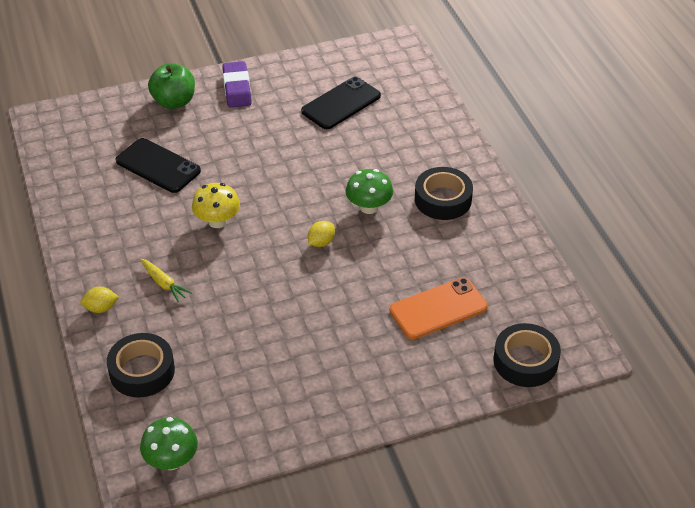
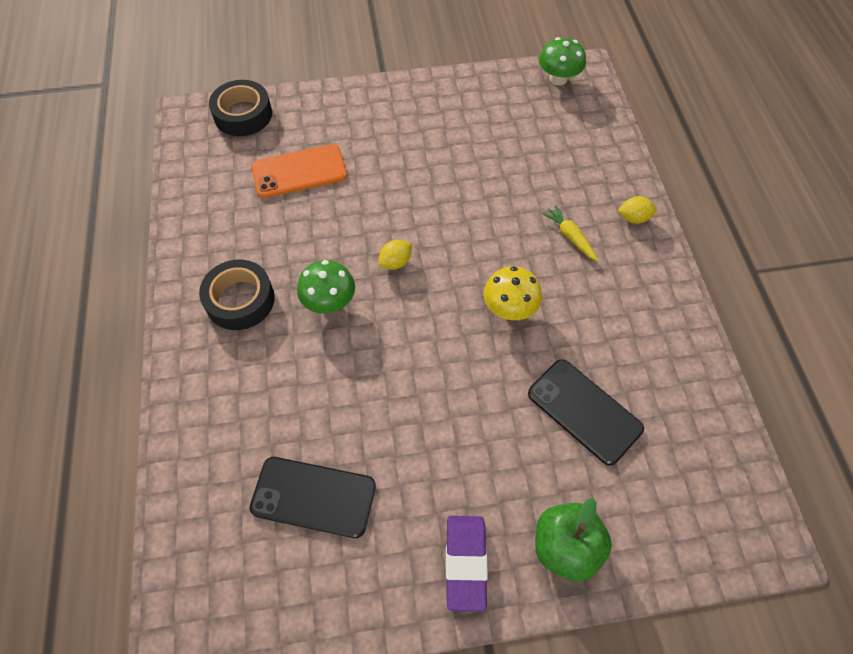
camera: 170 degrees left, 15 degrees up
black tape [107,333,175,397] -> none
black phone [301,77,381,129] -> black phone turned 45 degrees clockwise [250,457,376,538]

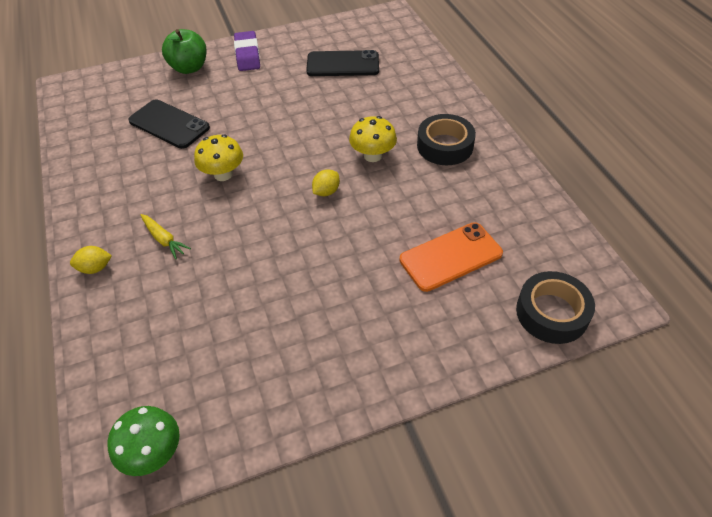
camera: 170 degrees right, 10 degrees down
green mushroom [297,260,355,314] -> yellow mushroom [349,116,397,162]

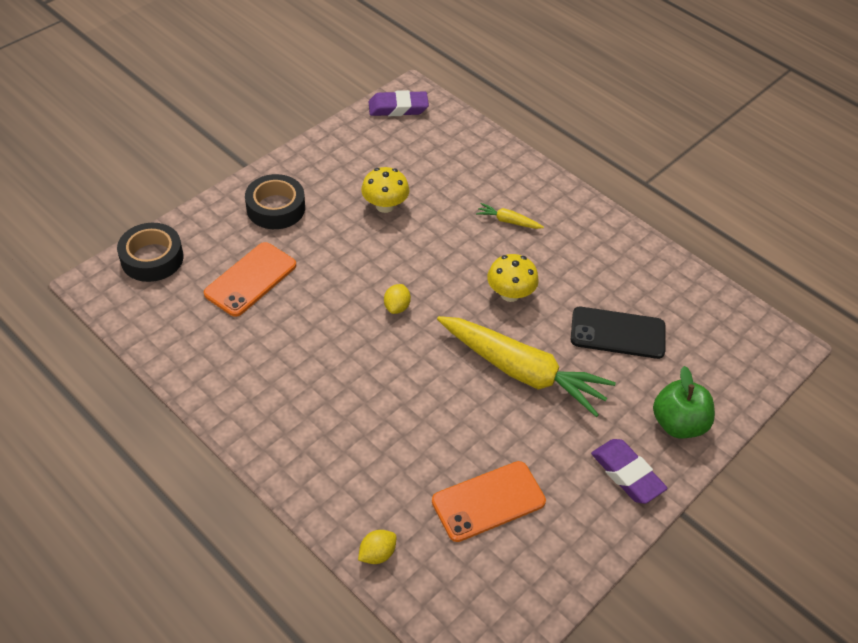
camera: 150 degrees right, 0 degrees up
yellow lemon [70,246,112,274] -> yellow lemon moved to [358,530,396,564]
green mushroom [108,406,180,476] -> purple eraser [369,90,429,116]
black phone [306,50,379,76] -> orange phone [432,461,546,542]
yellow mushroom [349,116,397,162] -> yellow mushroom moved to [361,167,409,213]
black tape [417,114,476,165] -> black tape moved to [245,174,305,229]
none -> yellow carrot [437,316,616,417]

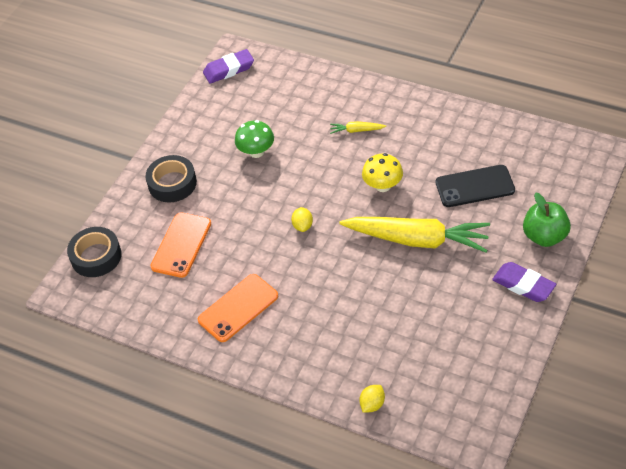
camera: 10 degrees left, 0 degrees up
yellow mushroom [361,167,409,213] -> green mushroom [235,120,274,158]
orange phone [432,461,546,542] -> orange phone moved to [198,274,278,342]

